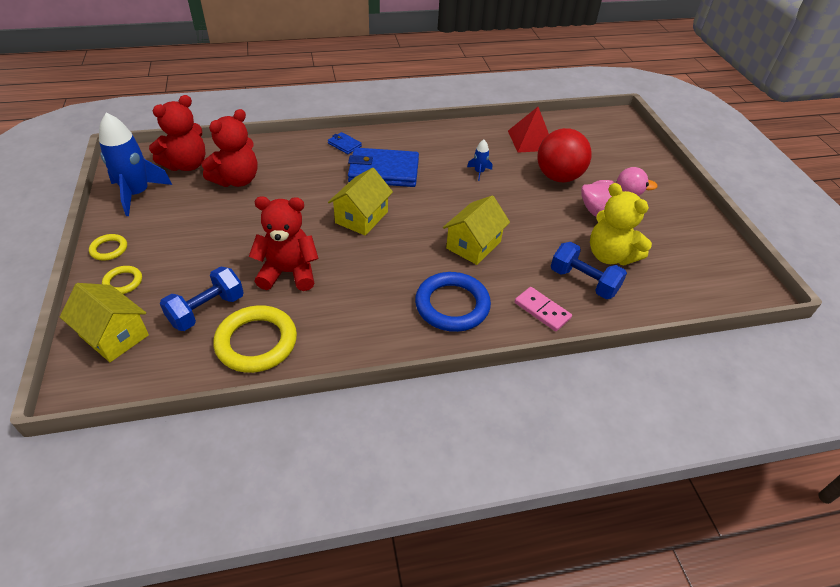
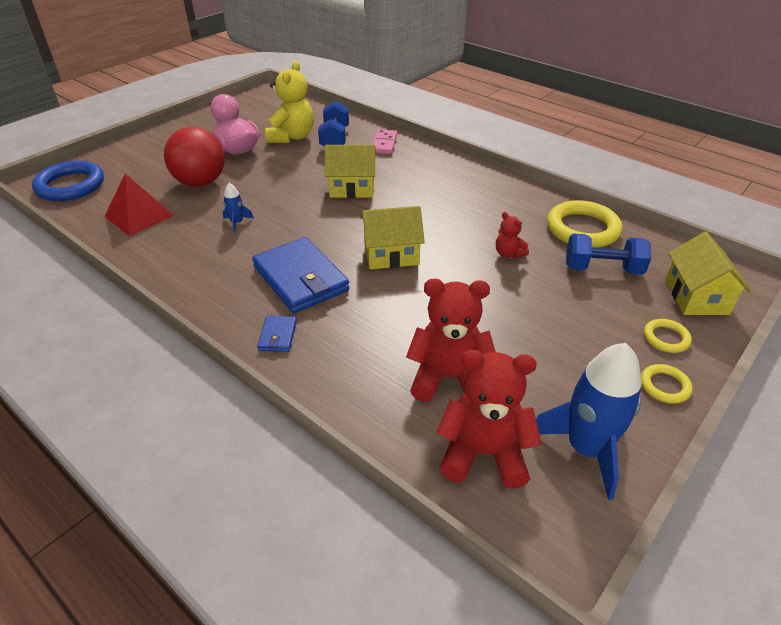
camera: 125 degrees left, 5 degrees down
red teddy bear [249,196,319,291] -> red teddy bear [496,212,529,259], size x0.50
blue ring [415,272,491,332] -> blue ring moved to [32,161,104,201]

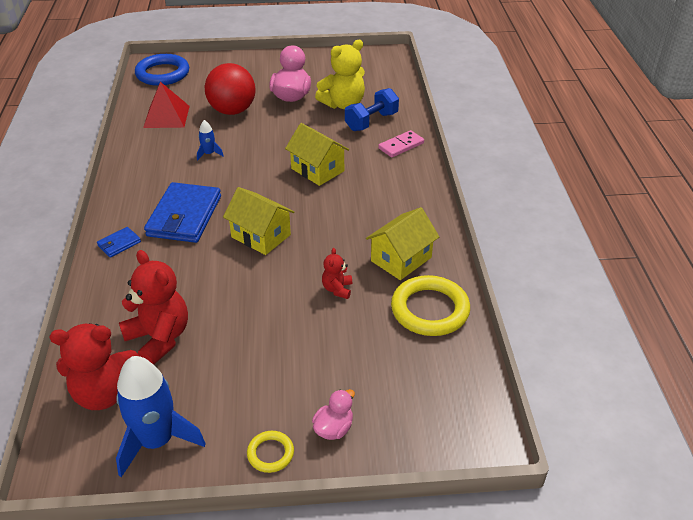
camera: 45 degrees right, 0 degrees up
red teddy bear [436,350,542,489] -> red teddy bear turned 120 degrees clockwise [49,323,139,410]
blue dumbbell [566,233,651,275] -> none
yellow ring [644,319,692,353] -> pink duck [312,389,355,440]
yellow house [665,232,751,315] -> yellow house moved to [366,207,440,280]

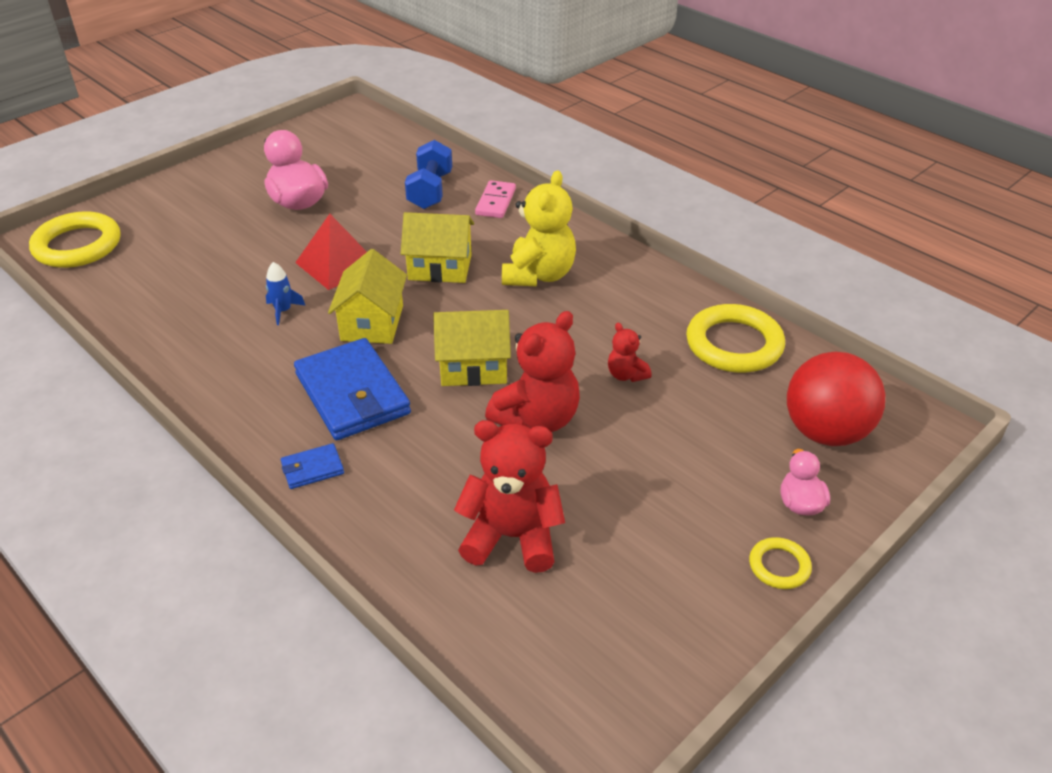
camera: 40 degrees left, 0 degrees up
red teddy bear [49,323,139,410] -> red teddy bear moved to [485,311,580,432]
blue wallet [97,227,141,258] -> blue wallet turned 60 degrees clockwise [281,443,344,489]
blue rocket [116,356,206,477] -> none
blue ring [135,54,189,86] -> yellow ring [29,211,120,268]
red pyramid [143,82,190,128] -> red pyramid moved to [295,214,367,290]
red ball [205,63,255,115] -> red ball moved to [787,352,885,446]
yellow teddy bear [315,40,365,109] -> yellow teddy bear moved to [502,170,576,286]
yellow house [366,207,440,280] -> yellow house moved to [328,249,407,344]

